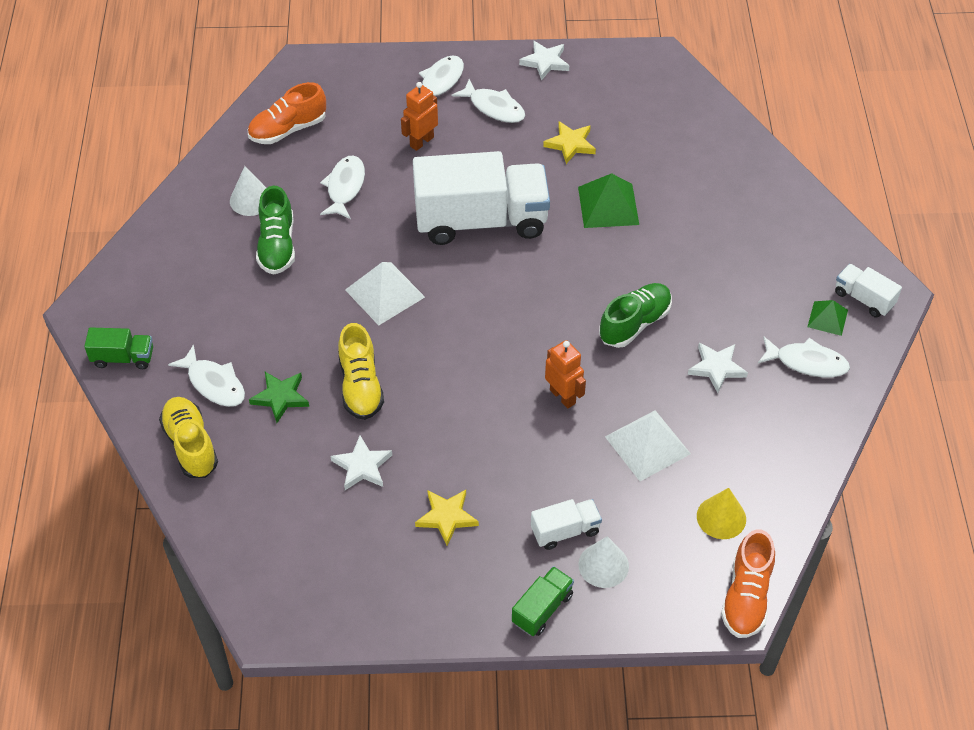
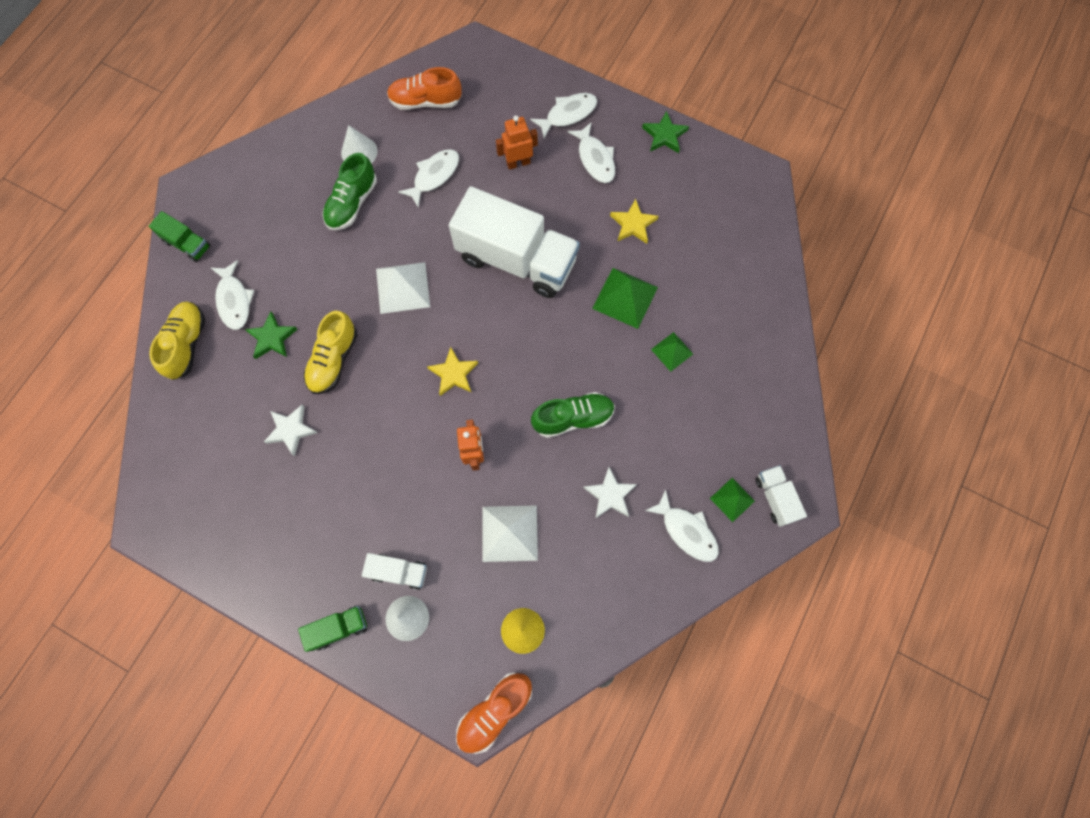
camera: 30 degrees right, 20 degrees up
yellow star [415,490,479,546] -> yellow star moved to [427,347,478,396]
white star [519,41,569,81] -> green star [642,111,689,153]
none -> green pyramid [651,332,693,372]

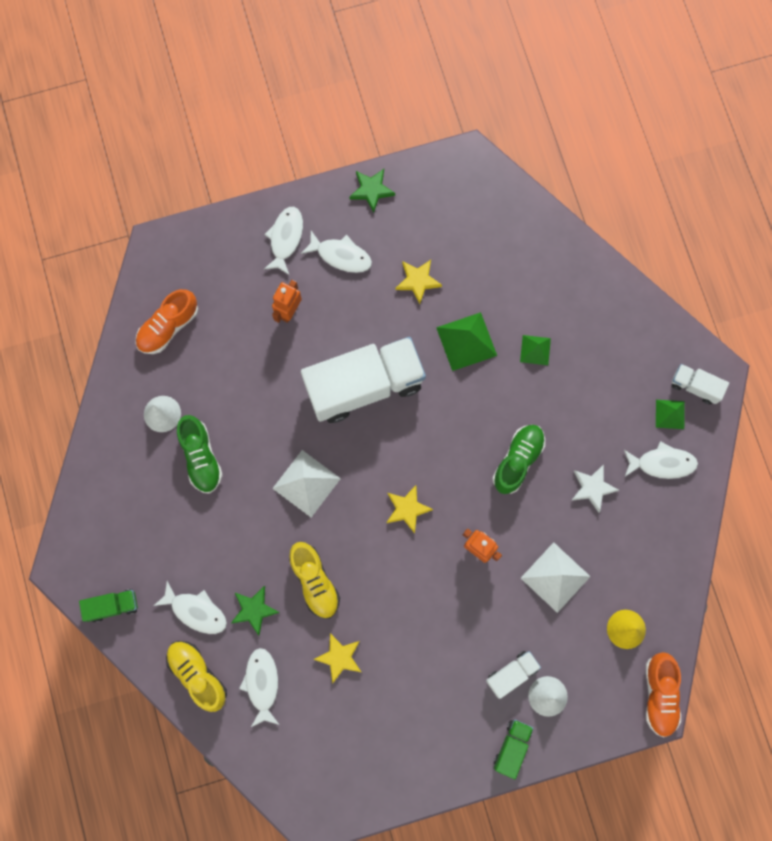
camera: 45 degrees left, 5 degrees up
white star [264,405,318,456] -> yellow star [314,633,361,684]
white fish [398,149,459,207] -> white fish moved to [239,648,279,727]

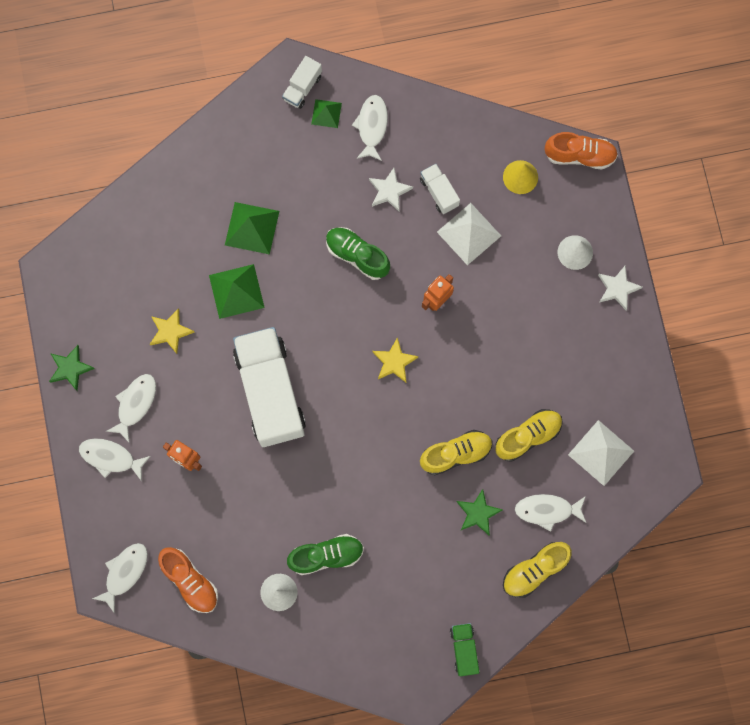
camera: 85 degrees left, 0 degrees up
white fish [154,581,227,634] -> white fish moved to [92,543,148,614]
white pyramid [272,450,341,517] -> white pyramid moved to [568,420,634,486]
yellow star [314,633,361,684] -> yellow shoe [495,409,563,462]
white truck [486,651,541,699] -> white truck moved to [420,164,460,214]
green truck [494,719,534,780] -> white star [598,266,642,310]
green pyramid [520,335,551,365] -> green pyramid [225,202,279,255], size x1.69

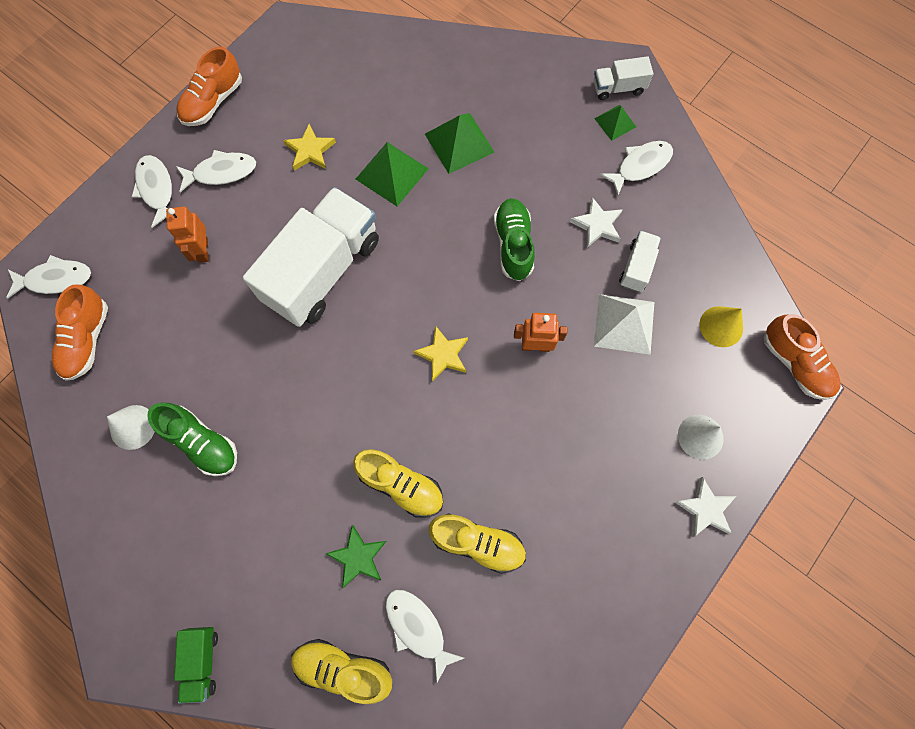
camera: 50 degrees right, 5 degrees down
green star [49,345,95,391] -> orange shoe [176,47,242,126]
green truck [450,623,479,676] -> green truck turned 135 degrees clockwise [174,627,218,704]
white pyramid [568,420,634,486] -> none

